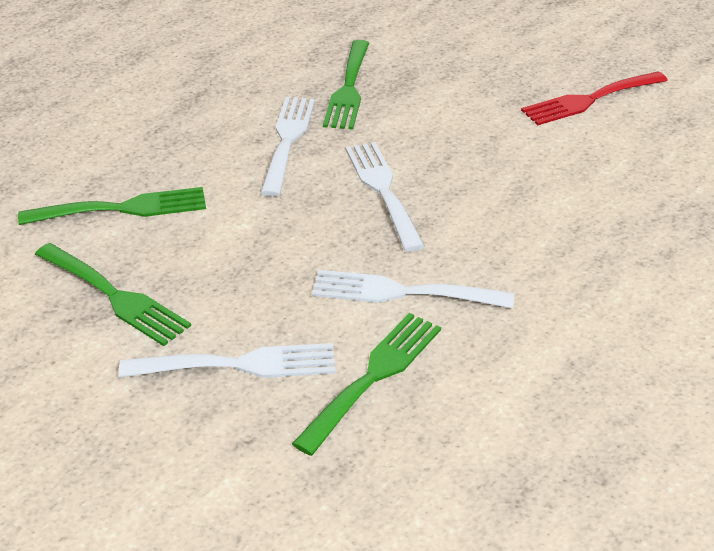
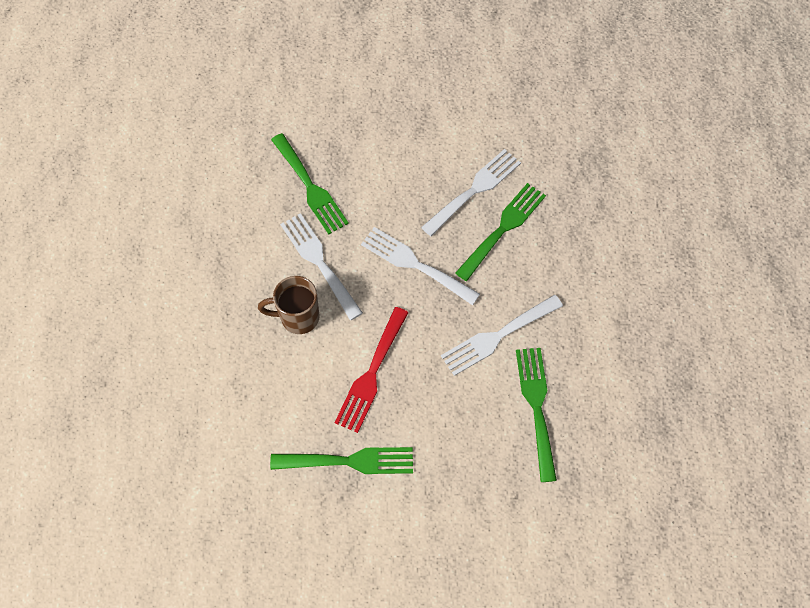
camera: 40 degrees left, 25 degrees up
green fork [18,187,206,225] -> green fork moved to [456,183,546,281]
white fork [119,343,336,378] -> white fork moved to [421,149,521,236]
red fork [521,71,668,125] -> red fork moved to [334,307,409,433]
none -> brown mug [258,276,320,334]

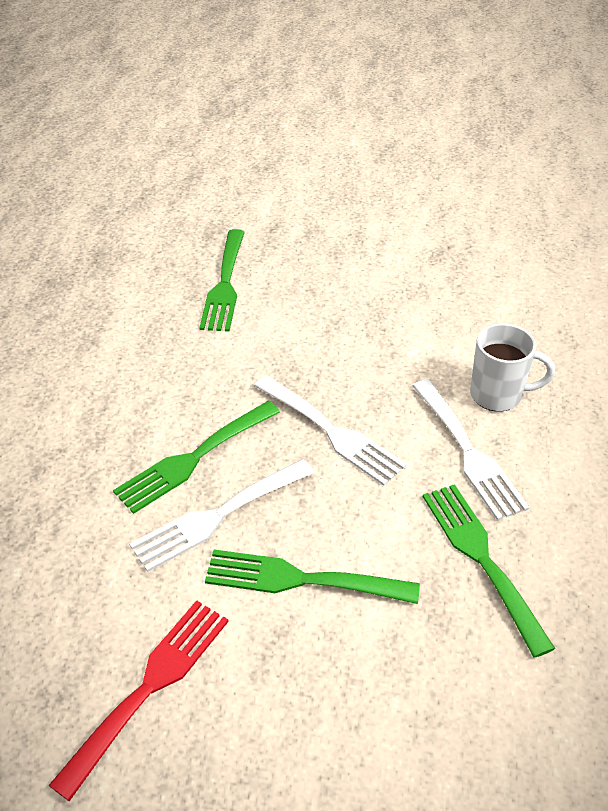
camera: 170 degrees left, 20 degrees down
brown mug [258,276,320,334] -> white mug [470,323,555,412]
green fork [270,447,413,474] -> green fork moved to [205,549,420,604]
red fork [334,307,409,433] -> red fork moved to [49,600,229,801]
white fork [441,295,563,376] -> none

